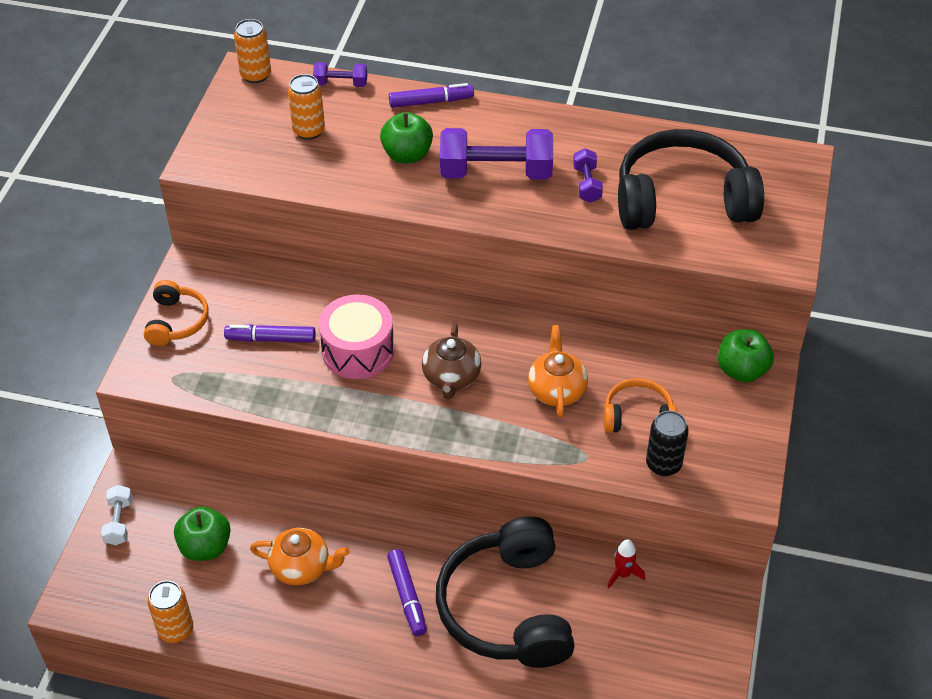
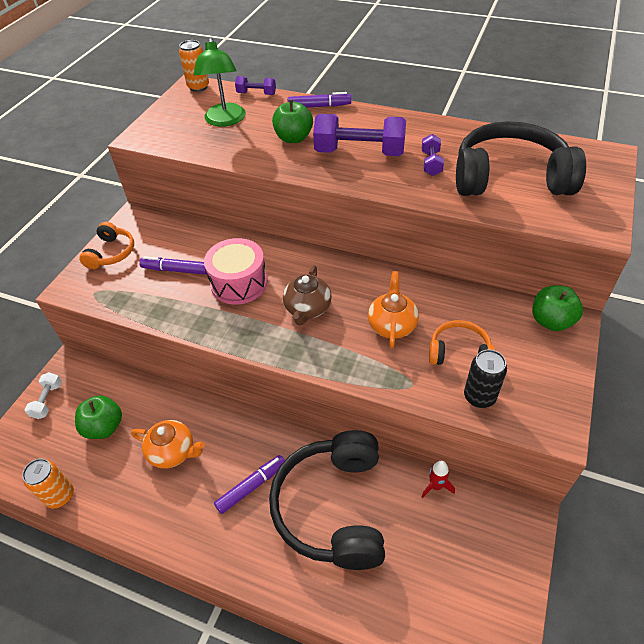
camera: 10 degrees right, 0 degrees up
orange can [288,74,325,140] -> green lamp [194,37,246,127]
purple marker [387,549,427,636] -> purple marker turned 120 degrees counterclockwise [214,455,285,514]

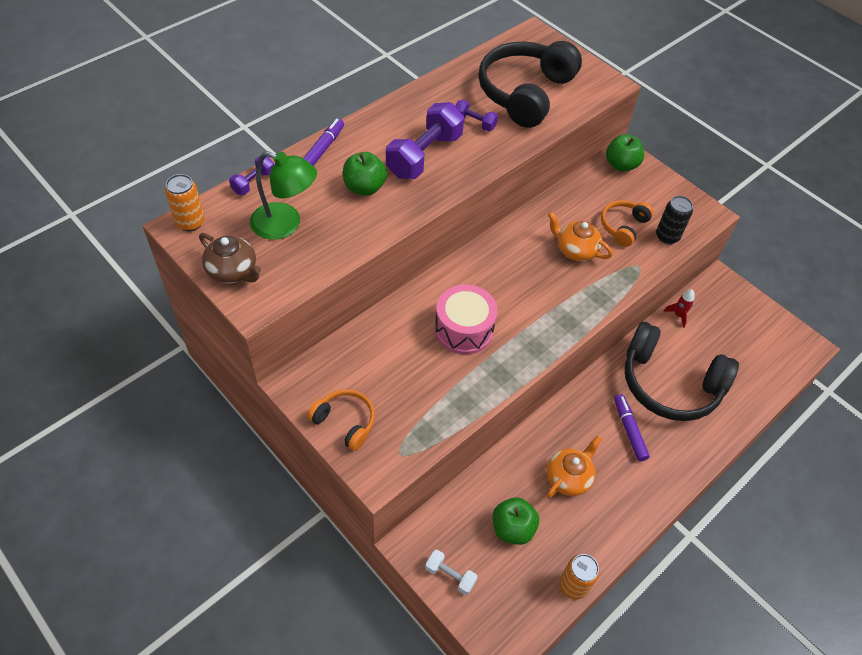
camera: 70 degrees left, 5 degrees up
purple marker [139,256,207,275] -> none
brown teapot [283,265,332,326] -> brown teapot moved to [199,233,261,284]

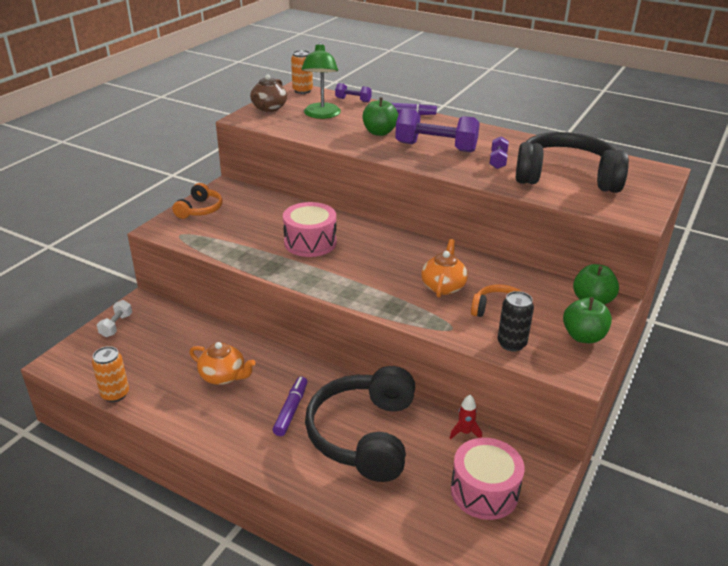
camera: 75 degrees right, 20 degrees down
green apple [492,497,539,545] -> green apple moved to [563,297,612,343]
purple marker [614,394,650,462] -> purple marker turned 45 degrees counterclockwise [273,376,307,436]
none -> pink drum [451,438,525,520]

